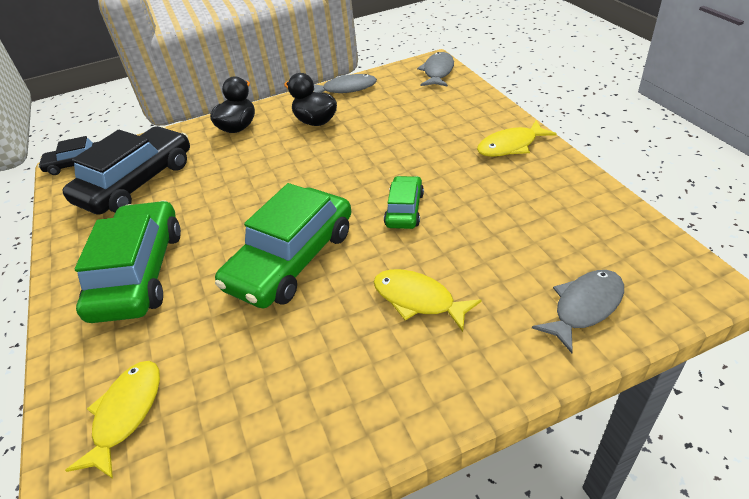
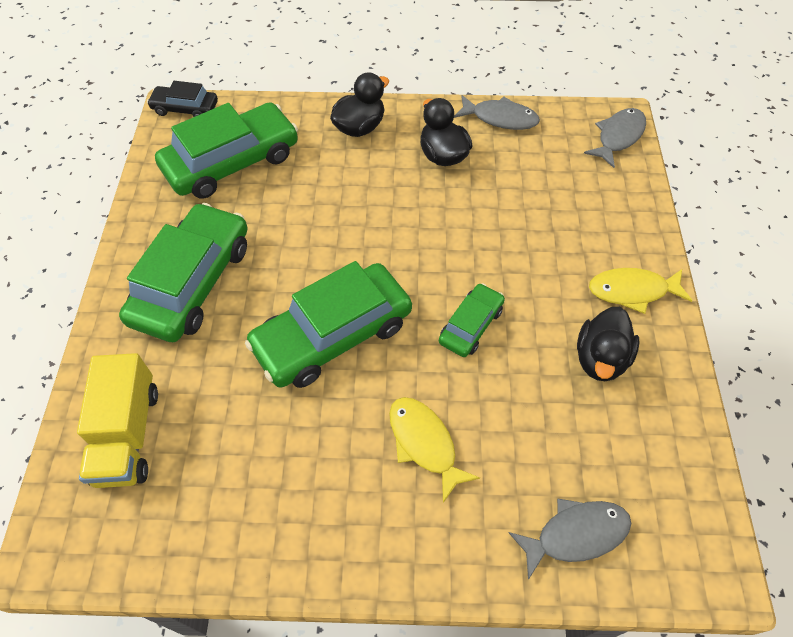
camera: 20 degrees right, 15 degrees up
black car [62,126,190,215] -> green car [155,102,298,199]
yellow fish [65,361,160,479] -> yellow truck [77,353,158,488]
none -> black duck [577,307,640,381]

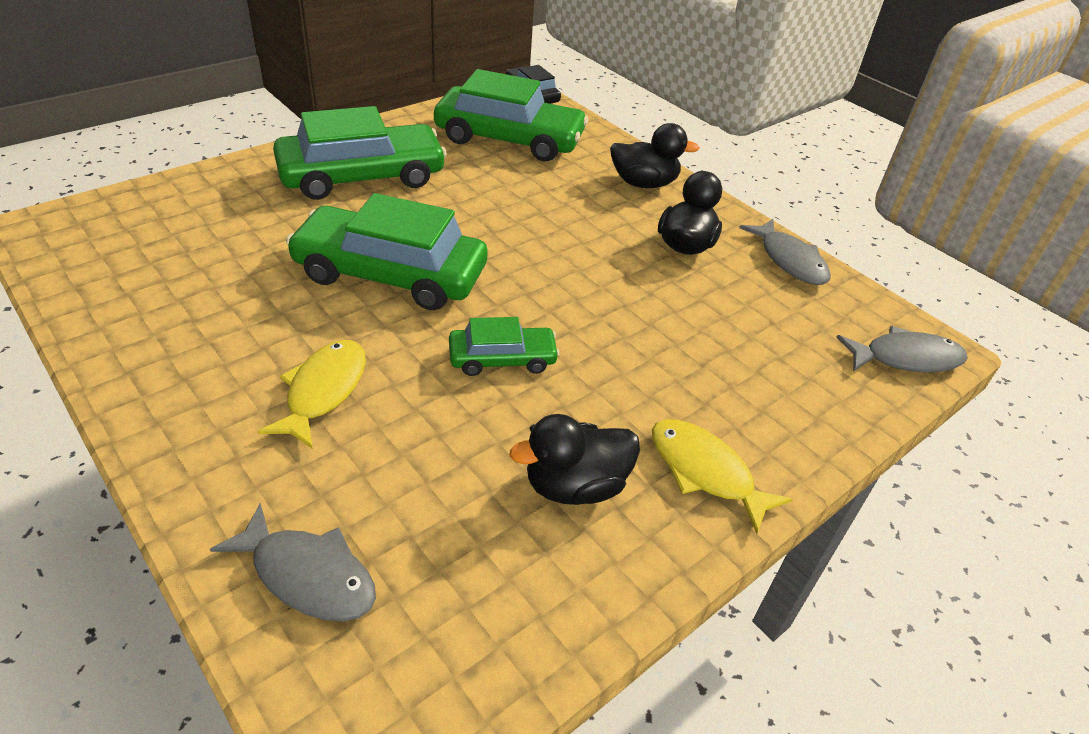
camera: 45 degrees right, 15 degrees down
yellow truck [77,353,158,488] -> none

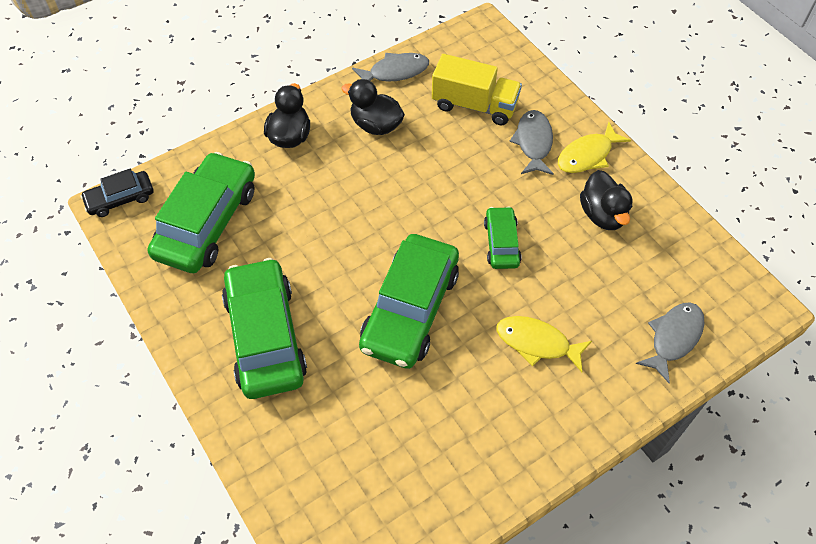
camera: 80 degrees left, 15 degrees up
grey fish [836,326,968,373] -> grey fish moved to [509,110,554,175]
none -> yellow truck [432,54,522,126]

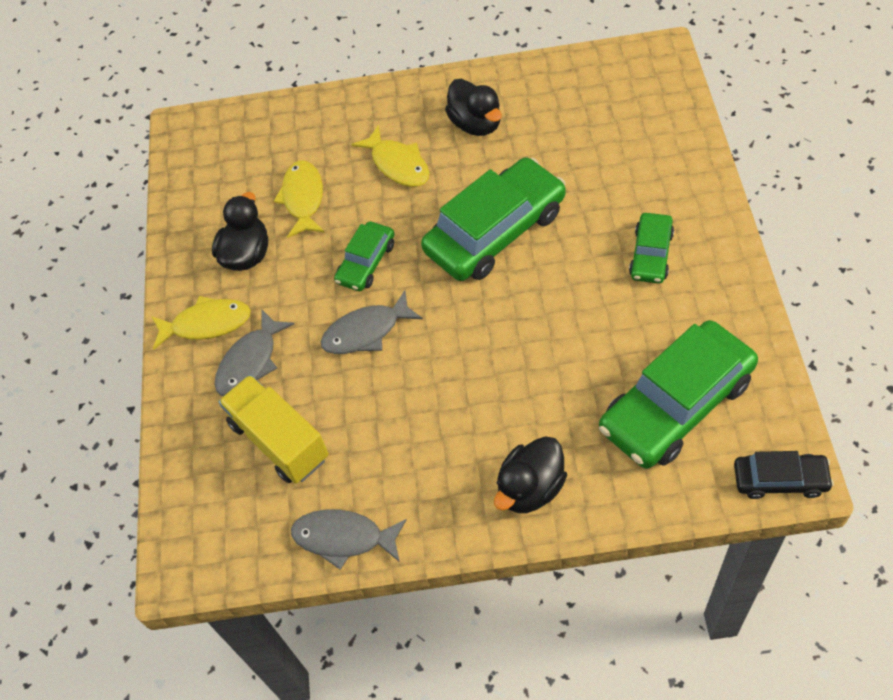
camera: 145 degrees left, 0 degrees up
green car [222,258,307,399] -> green car [629,213,674,284], size x0.52
black duck [341,79,405,135] -> black duck moved to [445,79,502,136]
grey fish [636,302,705,383] -> grey fish moved to [321,290,423,354]
none -> yellow fish [274,160,324,238]

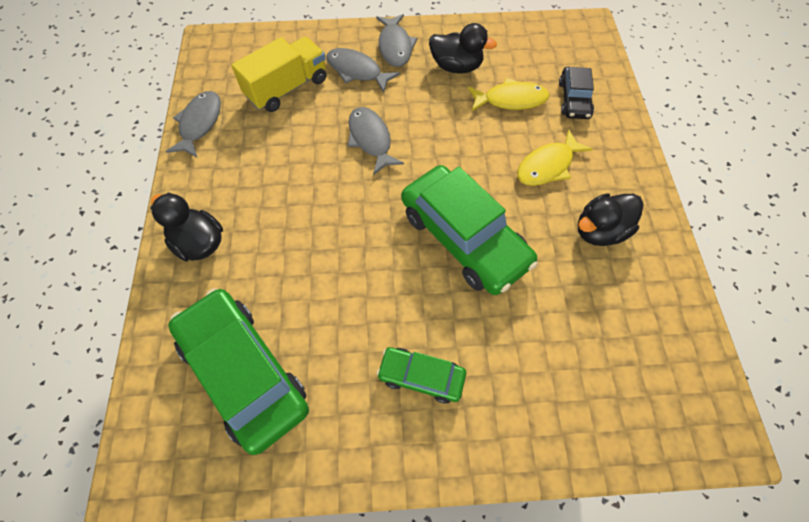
camera: 85 degrees right, 5 degrees up
yellow fish [151,296,251,349] -> grey fish [376,14,418,67]
green car [334,221,395,291] -> none
black car [734,451,834,499] -> black car moved to [559,67,594,119]

